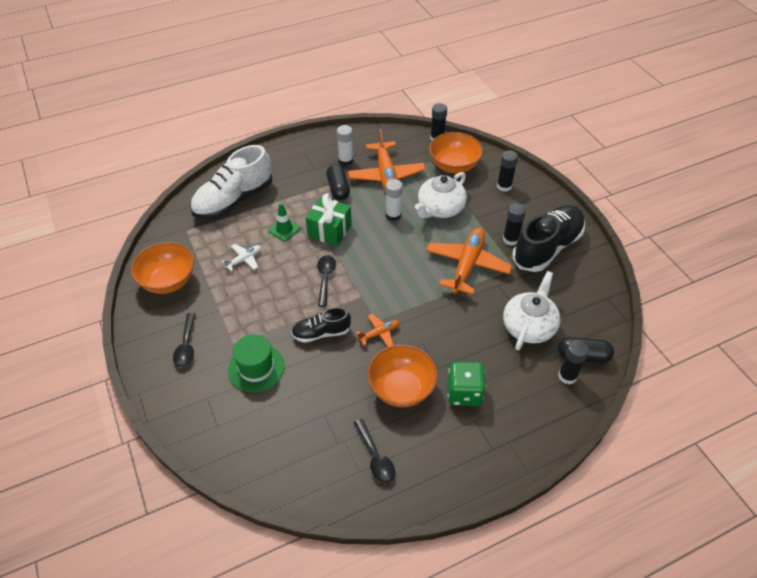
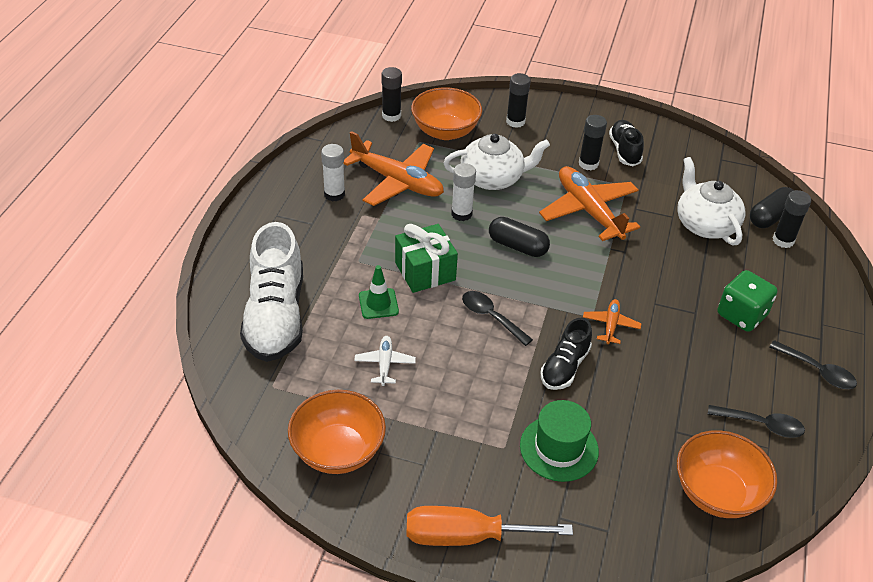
camera: 50 degrees left, 5 degrees down
black spoon [173,313,196,367] -> black spoon moved to [769,340,857,389]
black capsule [326,164,350,200] -> black capsule moved to [489,217,550,257]
orange bowl [367,345,438,407] -> orange bowl moved to [677,430,777,518]
white teapot [415,172,467,219] -> white teapot turned 90 degrees counterclockwise [443,134,550,190]
black shoe [512,205,585,272] -> black shoe [609,120,644,166], size x0.54
none -> orange screwdriver [406,506,573,546]

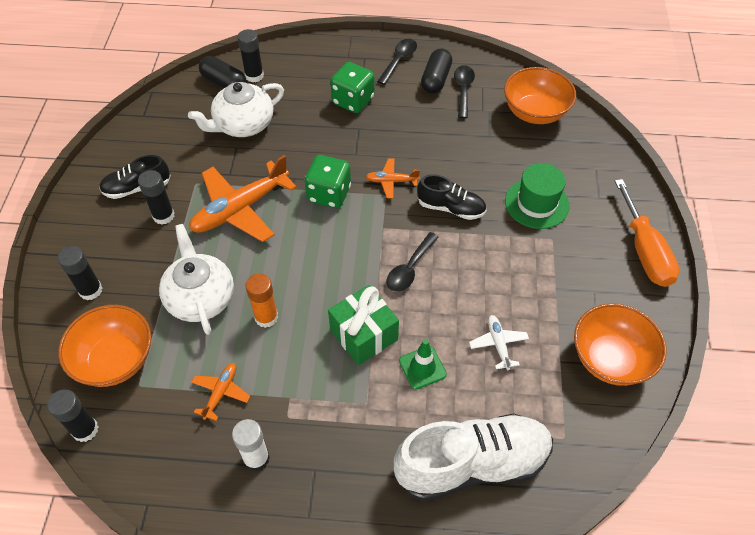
camera: 100 degrees left, 10 degrees up
orange plane [343,131,444,206] -> orange plane [191,363,250,421], size x0.48
white plane [354,336,416,386] -> white plane turned 90 degrees clockwise [469,315,529,370]
white glue stick [451,163,476,221] -> orange glue stick [246,273,278,328]
black capsule [489,217,550,257] -> black capsule moved to [421,48,452,94]
none -> green dice [305,155,351,208]

